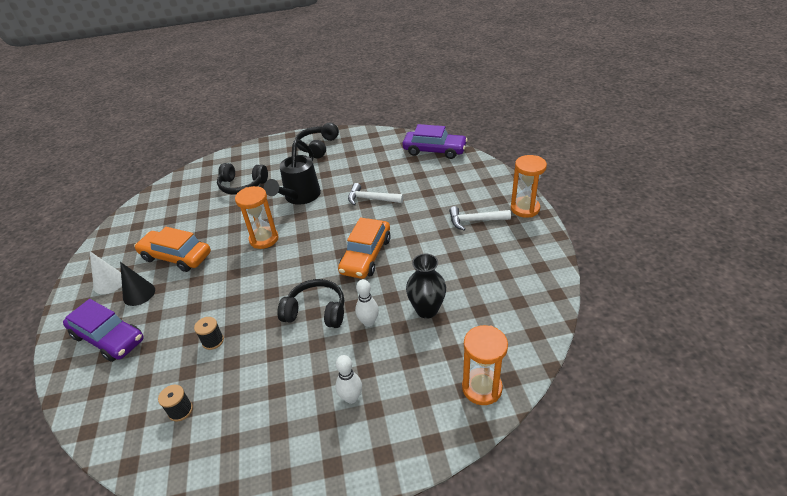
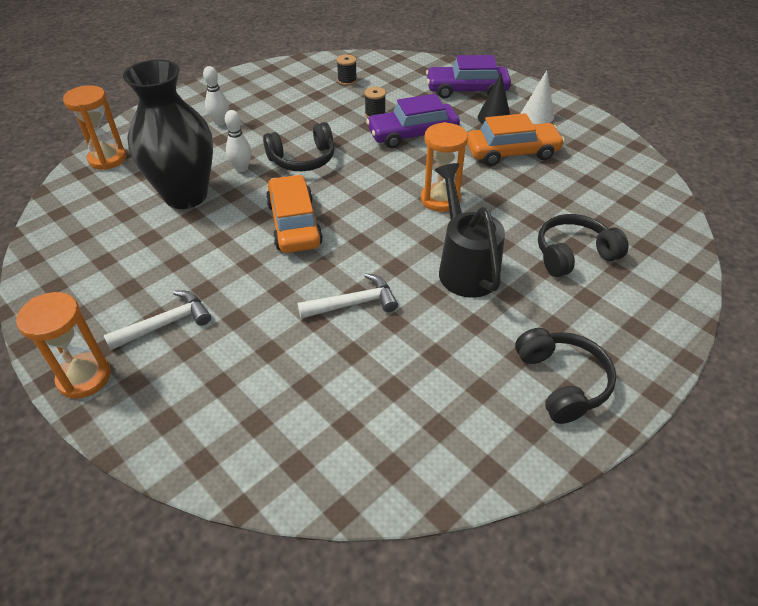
camera: 145 degrees right, 5 degrees up
purple car [403,124,468,159] -> purple car moved to [366,94,460,148]
black vase [406,254,446,319] -> black vase [123,60,213,209], size x1.71

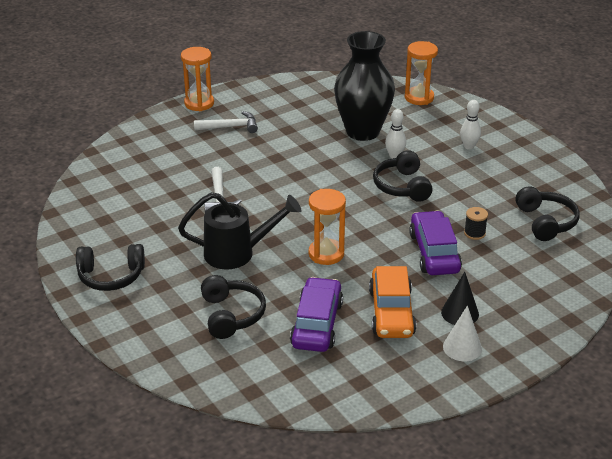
camera: 100 degrees right, 10 degrees down
white hammer [104,290,211,350] -> white hammer turned 75 degrees counterclockwise [194,111,258,133]
orange car [266,175,323,253] -> none
black spool [337,54,357,86] -> black headphones [516,186,580,241]
purple car [426,55,511,99] -> purple car moved to [290,277,343,352]

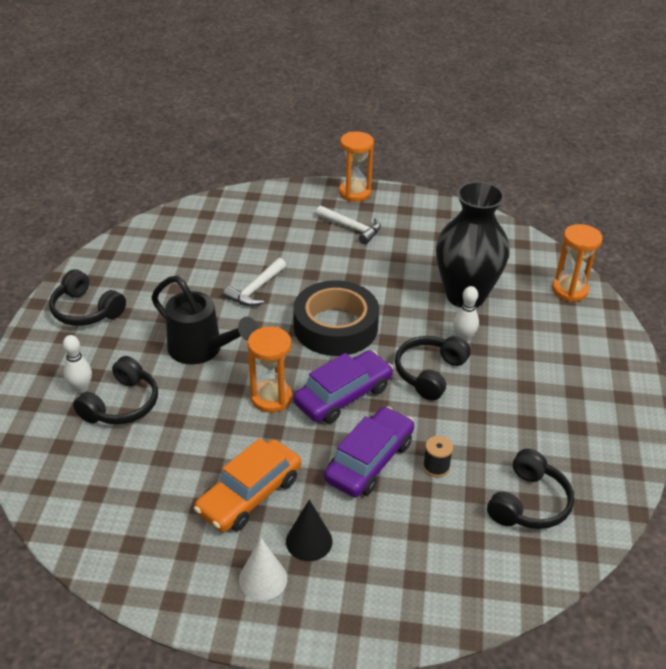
camera: 40 degrees right, 5 degrees up
purple car [290,277,343,352] -> purple car moved to [293,350,393,423]
white bowling pin [460,100,481,150] -> white bowling pin moved to [63,335,92,393]
none -> black tape [293,280,379,356]

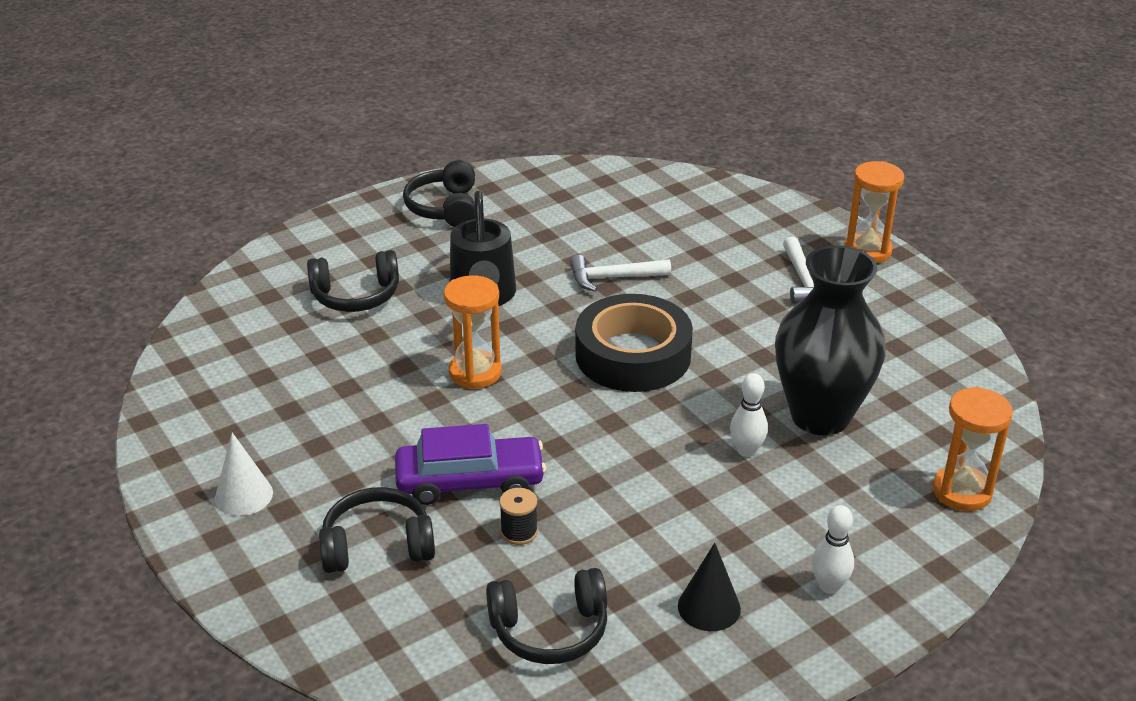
camera: 50 degrees right, 5 degrees down
white bowling pin [63,335,92,393] -> white bowling pin moved to [812,505,854,594]
orange car [194,438,301,532] -> none
black cone [286,500,332,561] -> black cone moved to [678,543,741,631]
purple car [293,350,393,423] -> none
black headphones [395,336,471,401] -> black headphones moved to [319,487,435,573]

